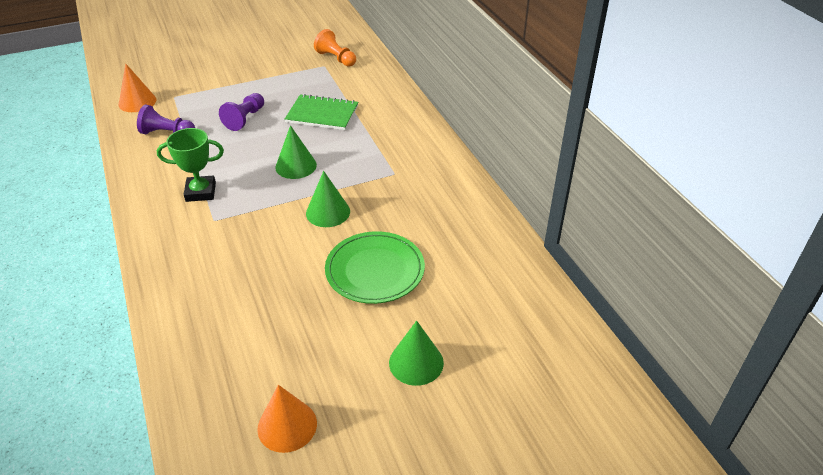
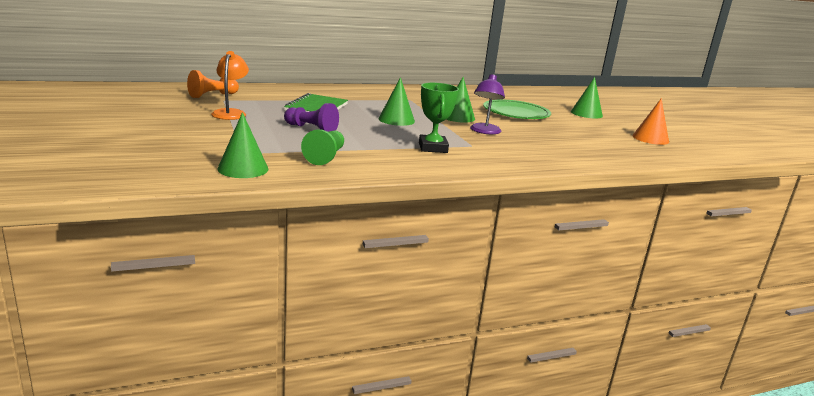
camera: 90 degrees left, 20 degrees down
orange cone [119,63,156,112] -> green cone [217,112,268,178]
purple pawn [137,104,195,134] -> green pawn [301,129,344,165]
none -> orange lamp [211,51,249,120]
none -> purple lamp [470,74,505,134]

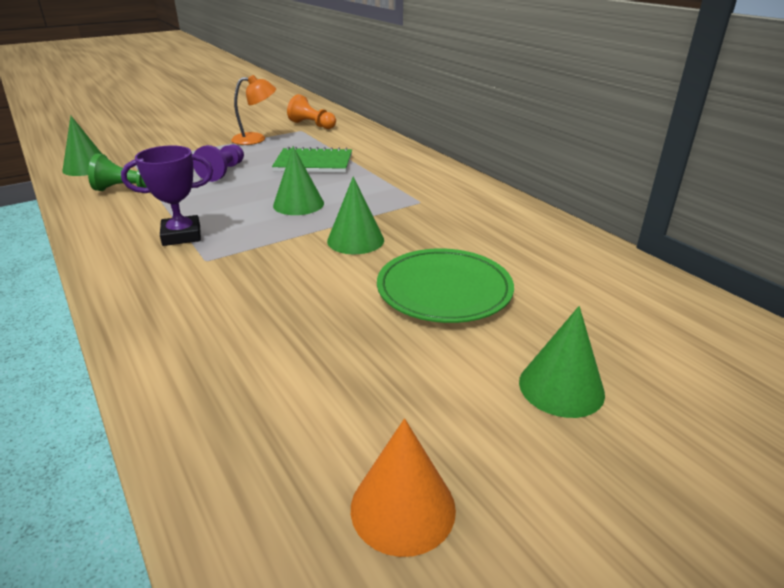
camera: 80 degrees right, 10 degrees up
green trophy [419,82,459,153] -> purple trophy [121,145,213,246]
purple lamp [470,74,505,134] -> none

